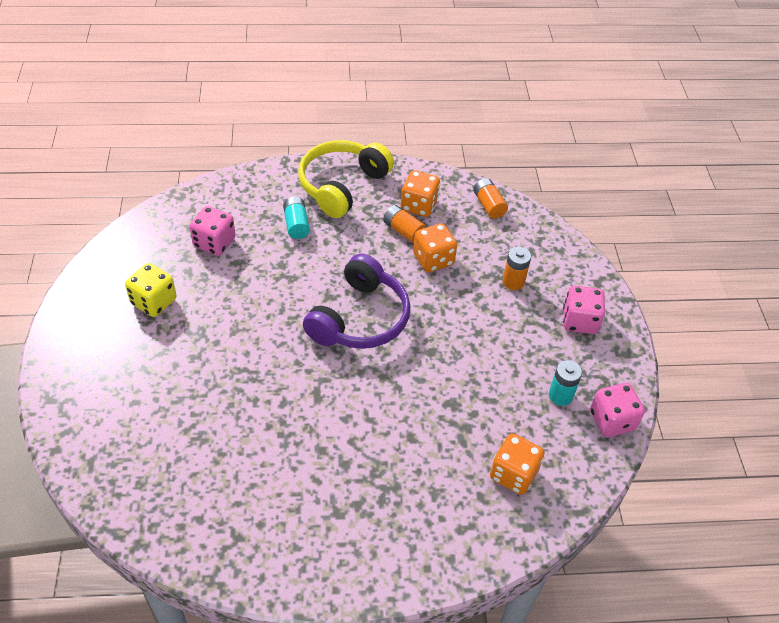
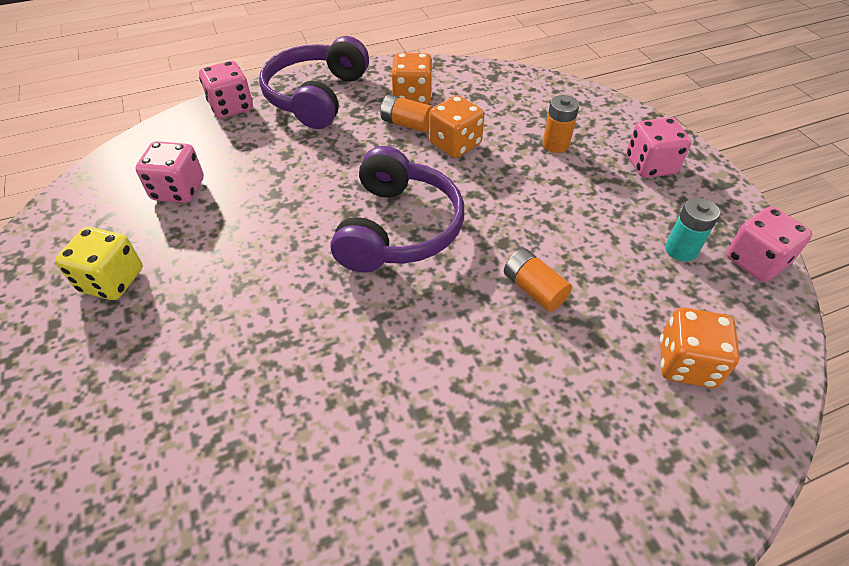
camera: 15 degrees left, 0 degrees up
turquoise battery [283,196,310,239] -> none
yellow headphones [298,140,394,218] -> purple headphones [259,36,369,129]
orange battery [473,178,508,219] -> orange battery moved to [504,248,572,312]
none -> pink dice [199,61,253,118]

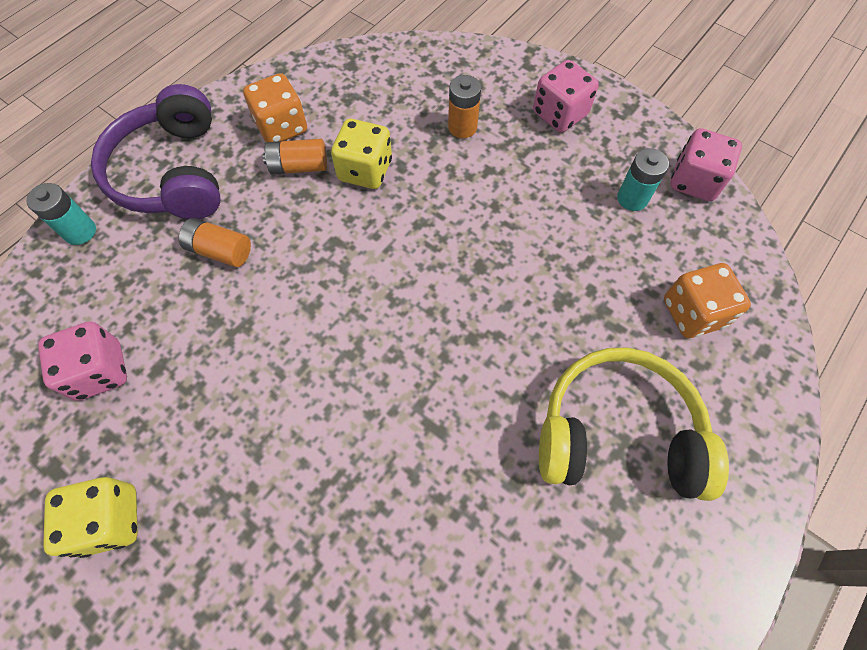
camera: 30 degrees left, 15 degrees up
pink dice [199,61,253,118] -> turquoise battery [26,183,96,245]
purple headphones [331,146,464,272] -> none
orange dice [429,95,485,158] -> yellow dice [331,119,392,189]
orange battery [504,248,572,312] -> orange battery moved to [179,218,251,267]
none -> yellow headphones [539,347,729,501]

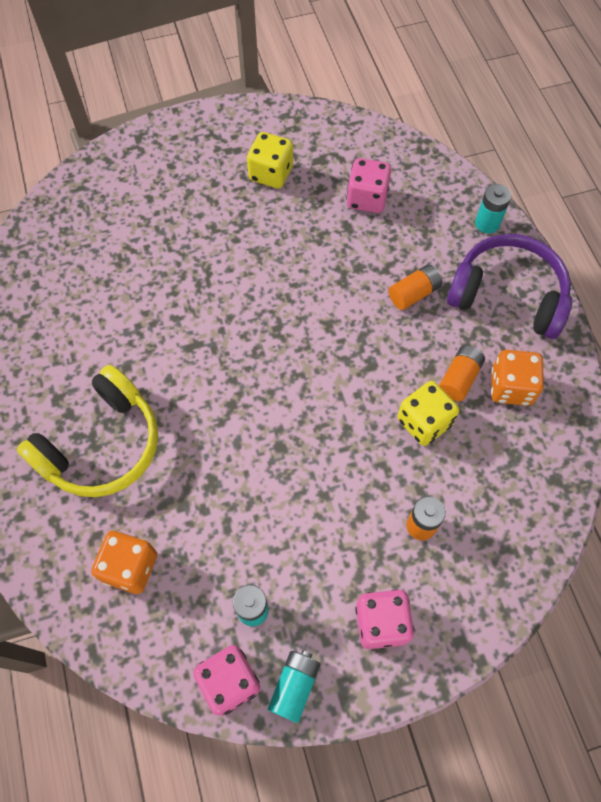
camera: 125 degrees right, 0 degrees up
none -> turquoise battery [268,650,320,723]

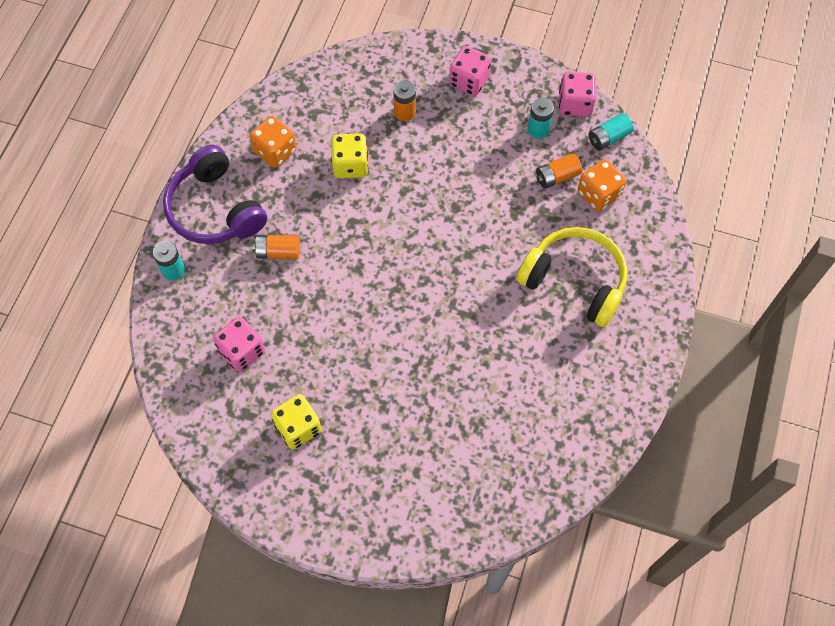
camera: 145 degrees left, 0 degrees up
yellow headphones [17,365,158,497] -> yellow headphones turned 45 degrees clockwise [517,227,628,327]
turquoise battery [268,650,320,723] -> turquoise battery moved to [589,113,634,151]
orange battery [439,345,485,401] -> orange battery moved to [536,153,582,189]

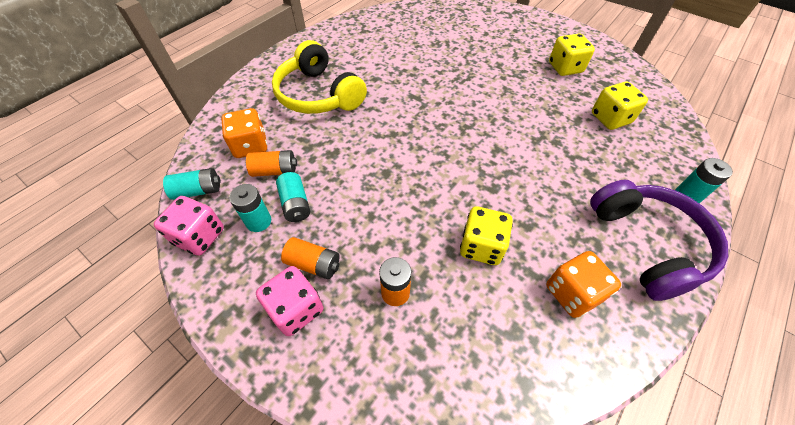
camera: 160 degrees left, 10 degrees down
pink dice [213,317,265,372] -> yellow dice [592,82,648,130]
orange battery [253,235,300,259] -> orange battery moved to [281,237,340,279]
none -> turquoise battery [276,172,310,222]

